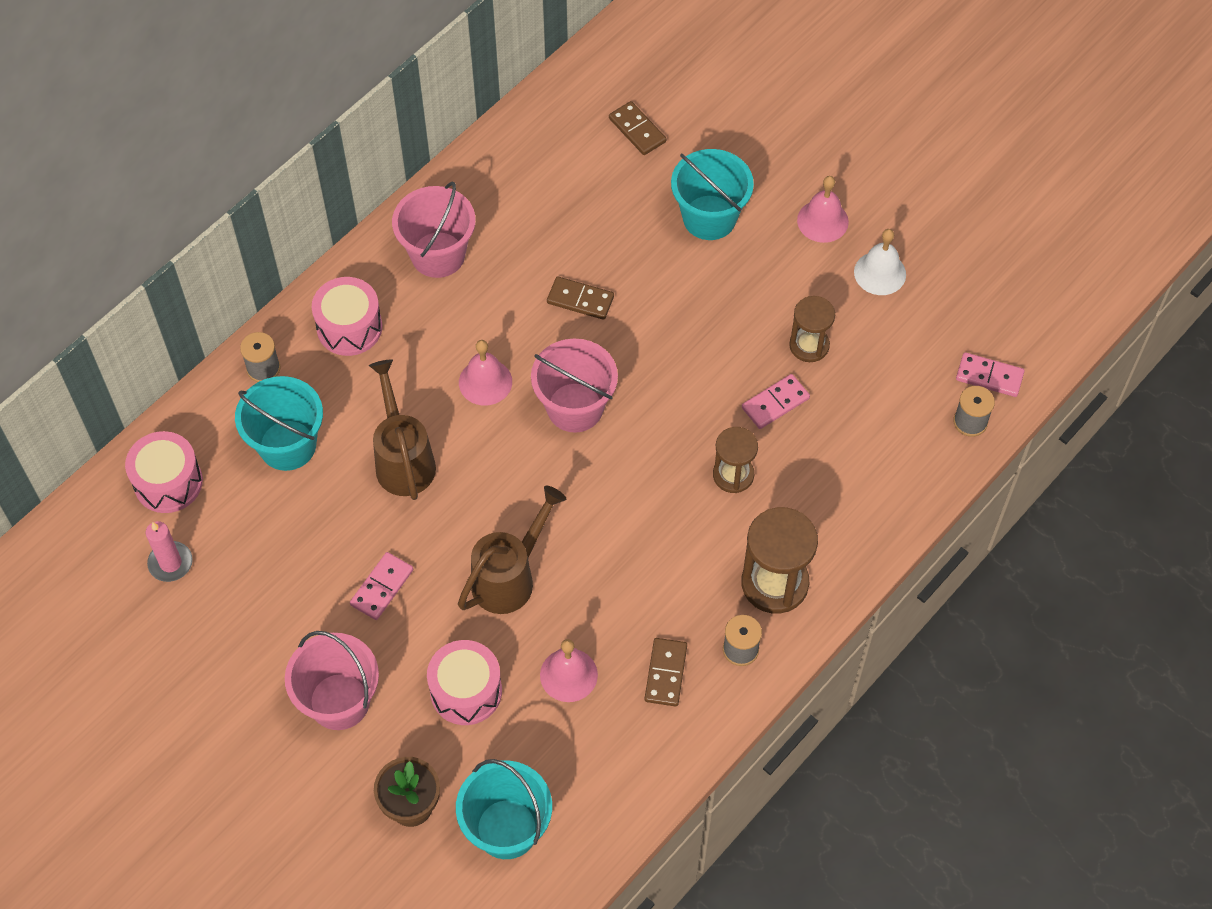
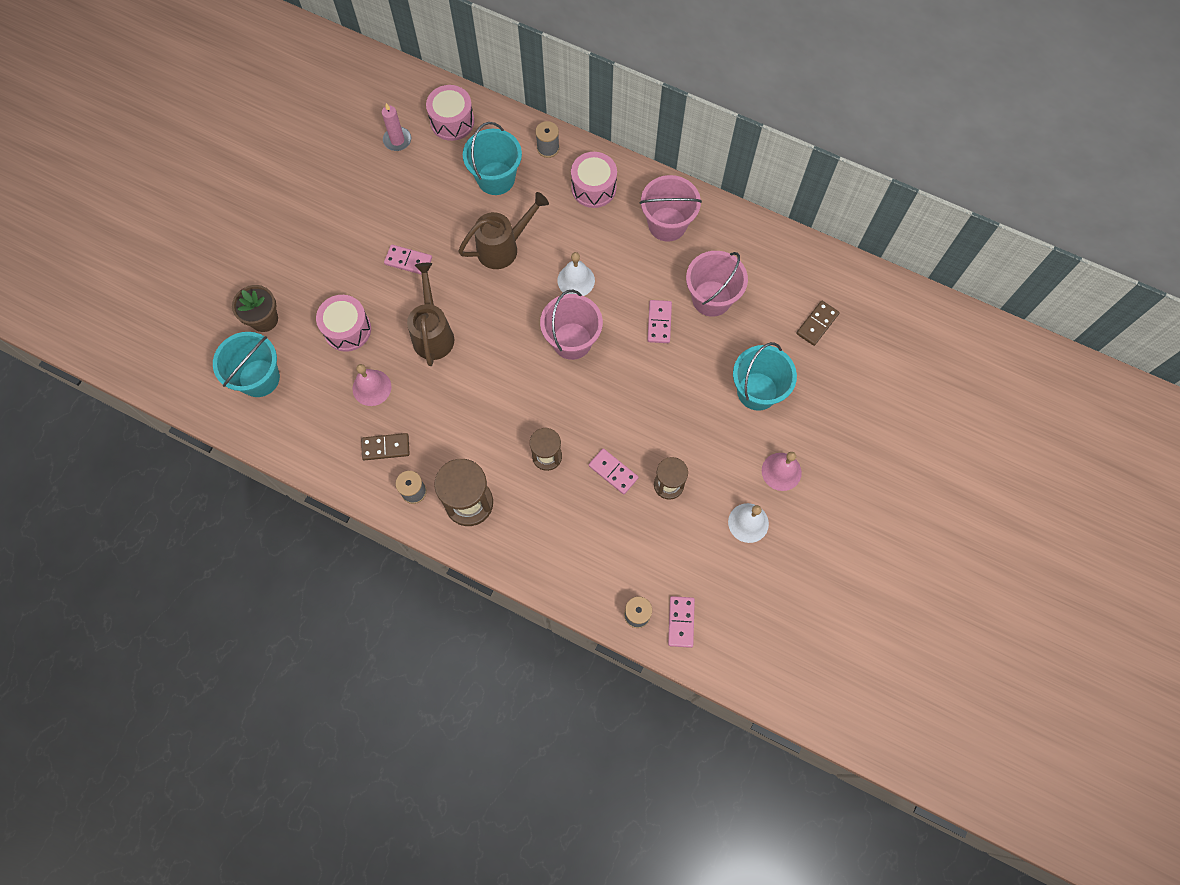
camera: 75 degrees right, 10 degrees up
pink bucket [285,631,379,730] -> pink bucket moved to [686,251,748,317]
brown watering can [458,486,566,614] -> brown watering can turned 120 degrees counterclockwise [407,263,454,366]
pink bell [459,340,512,406] -> white bell [557,252,595,296]
brown domino [547,276,614,320] -> pink domino [647,300,672,343]

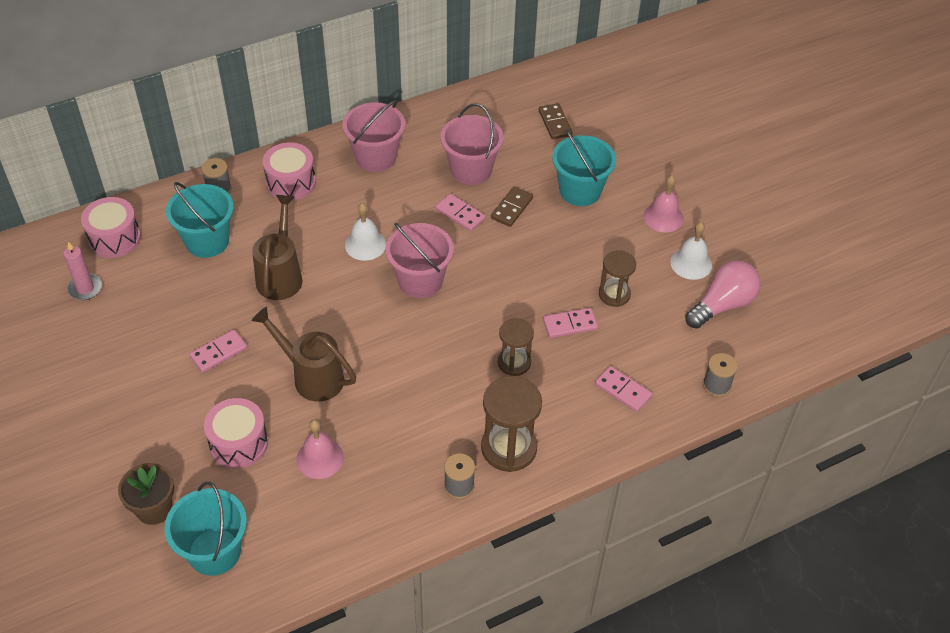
camera: 55 degrees left, 20 degrees down
brown domino [361,433,410,460] -> brown domino moved to [491,186,533,227]
pink domino [668,596,695,648] -> pink domino moved to [595,366,652,412]
none -> pink light bulb [685,260,761,329]

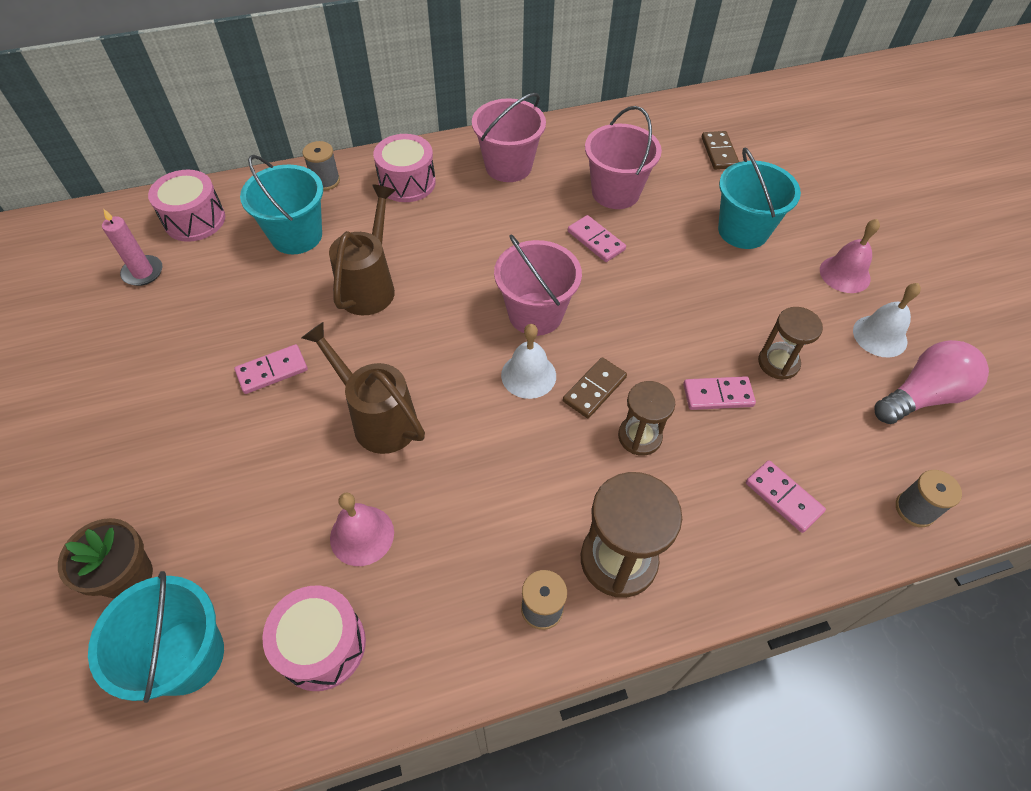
camera: 10 degrees right, 5 degrees up
pink drum [204,398,268,468] -> pink drum moved to [262,585,366,691]
white bell [345,203,386,261] -> white bell moved to [501,324,556,399]
brown domino [491,186,533,227] -> brown domino moved to [563,357,627,418]

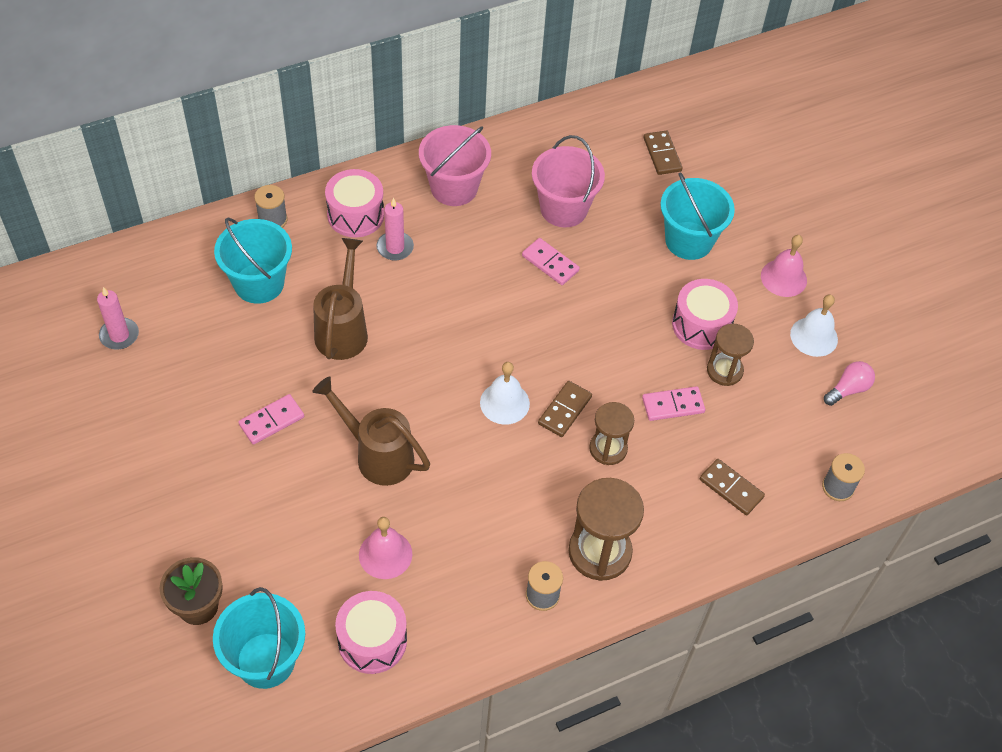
camera: 10 degrees left, 0 degrees up
pink drum [148,170,225,242] -> pink drum moved to [672,279,738,350]
pink bucket [494,235,582,336] -> none
pink domino [746,460,826,533] -> brown domino [700,459,765,515]
pink light bulb [874,340,989,424] -> pink light bulb [824,361,875,406], size x0.58
none -> pink candle [376,198,414,261]

